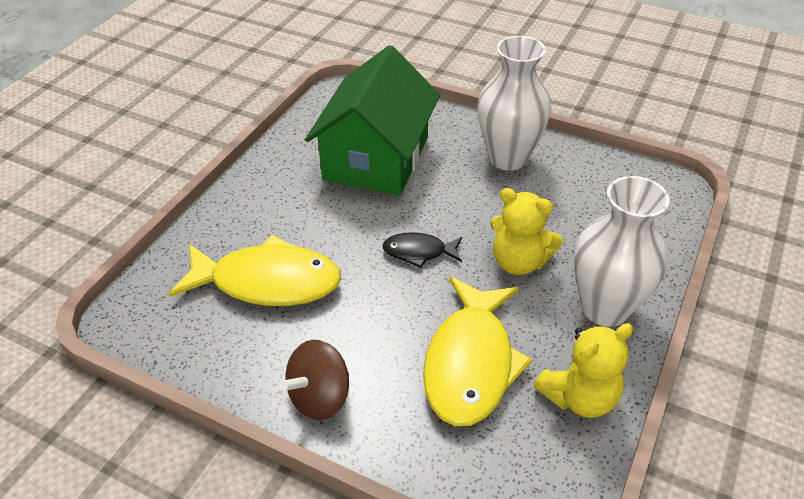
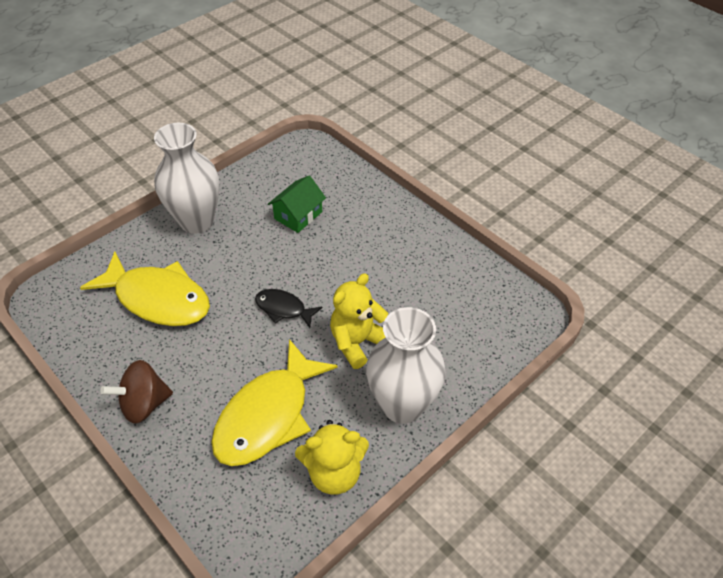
camera: 20 degrees right, 5 degrees up
green house [305,45,440,196] -> green house [268,175,326,233], size x0.46
white vase [477,36,551,171] -> white vase moved to [154,123,219,234]
yellow teddy bear [490,188,563,275] -> yellow teddy bear turned 90 degrees clockwise [330,273,388,369]

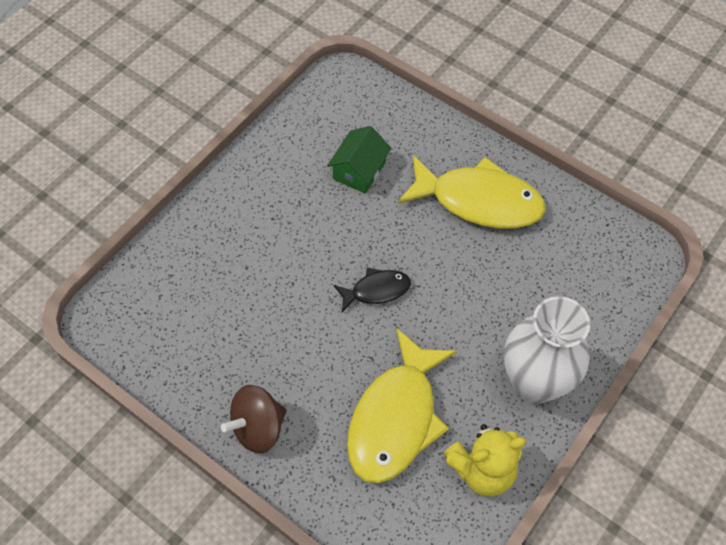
camera: 10 degrees left, 10 degrees up
yellow fish [80,252,210,326] -> yellow fish moved to [398,155,546,229]
white vase [154,123,219,234] -> none
black fish [255,289,323,328] -> black fish turned 150 degrees clockwise [334,268,411,312]
yellow teddy bear [330,273,388,369] -> none

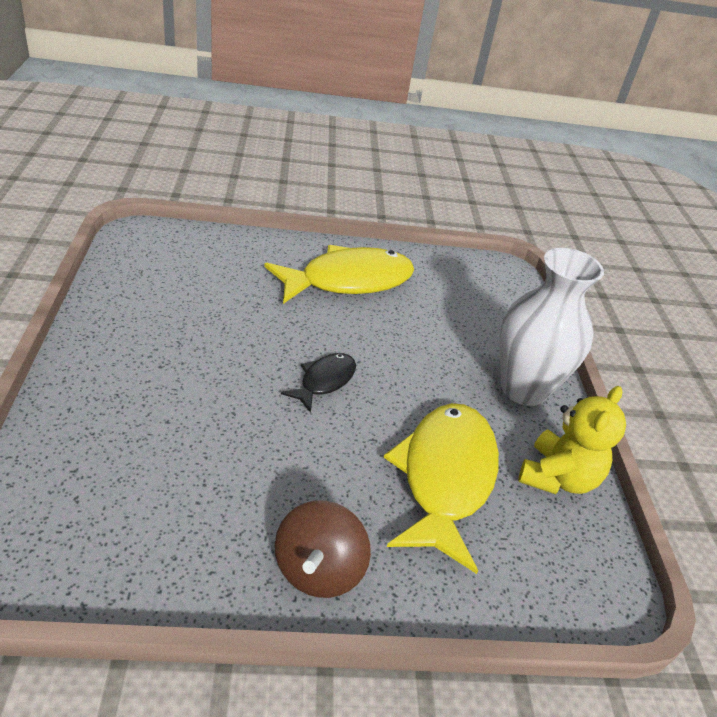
camera: 45 degrees left, 20 degrees down
green house [327,126,392,194] -> none
yellow fish [347,328,457,483] -> yellow fish turned 150 degrees counterclockwise [384,403,499,574]

